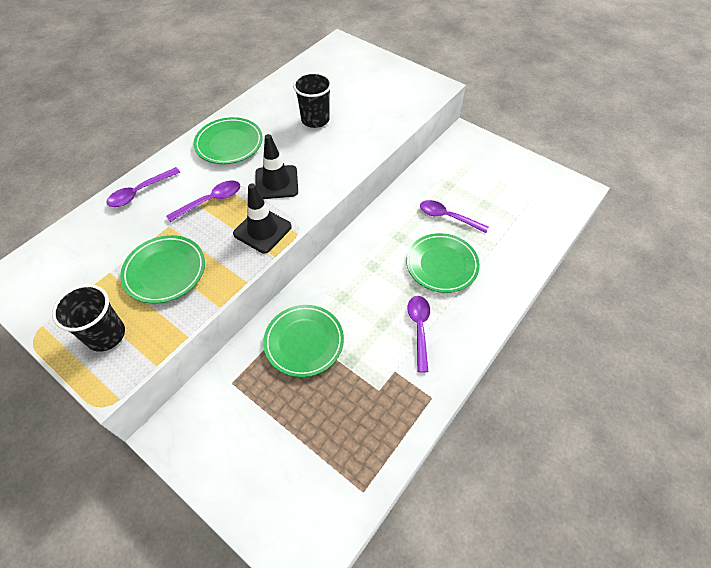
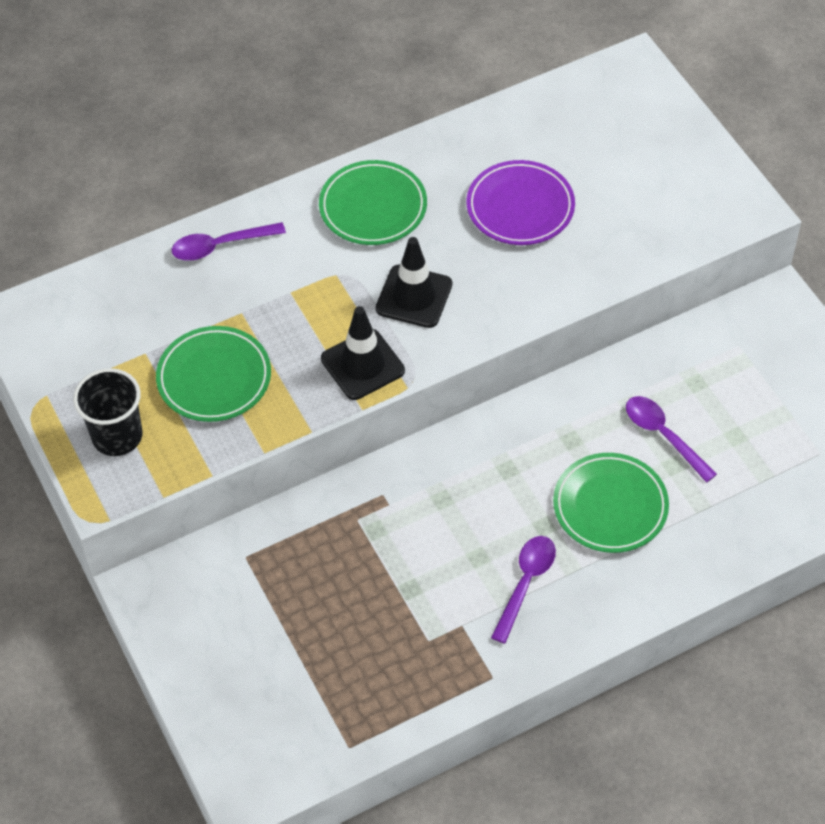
camera: 25 degrees right, 0 degrees up
purple spoon [166,181,240,222] -> none
green plate [263,305,344,377] -> none
black cup [293,72,332,128] -> purple plate [467,160,575,245]

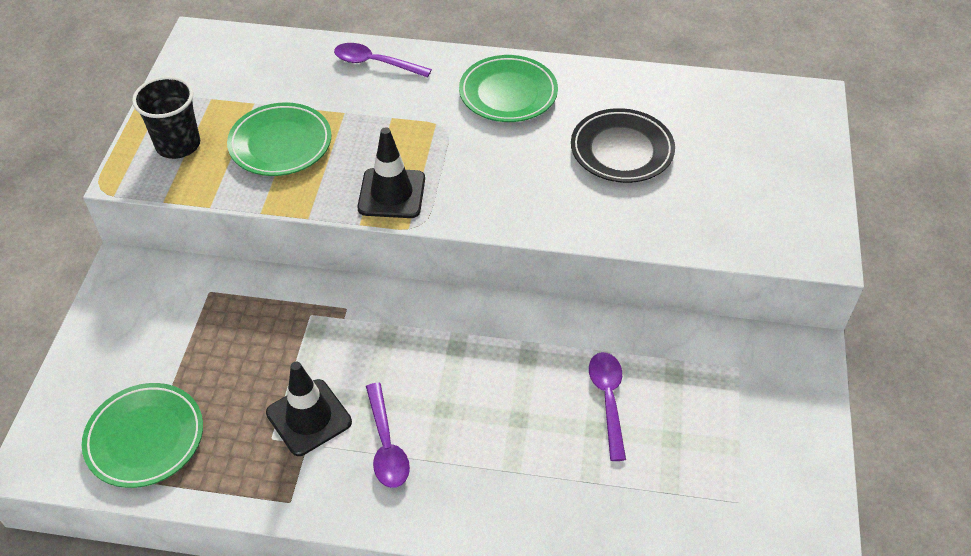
camera: 35 degrees right, 5 degrees down
black traffic cone [376,237,452,328] -> black traffic cone moved to [266,362,352,456]
purple plate [467,160,575,245] -> black plate [571,108,675,183]
purple spoon [491,536,556,643] -> purple spoon turned 105 degrees clockwise [366,383,410,488]
green plate [553,453,669,553] -> green plate moved to [82,383,203,488]

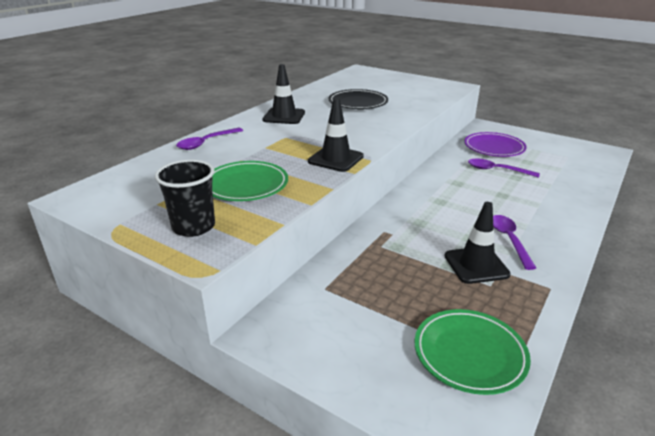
camera: 65 degrees left, 20 degrees down
purple spoon [366,383,410,488] -> purple spoon turned 105 degrees counterclockwise [493,215,536,270]
green plate [459,55,558,122] -> black traffic cone [262,64,305,124]
none -> purple plate [464,132,527,157]

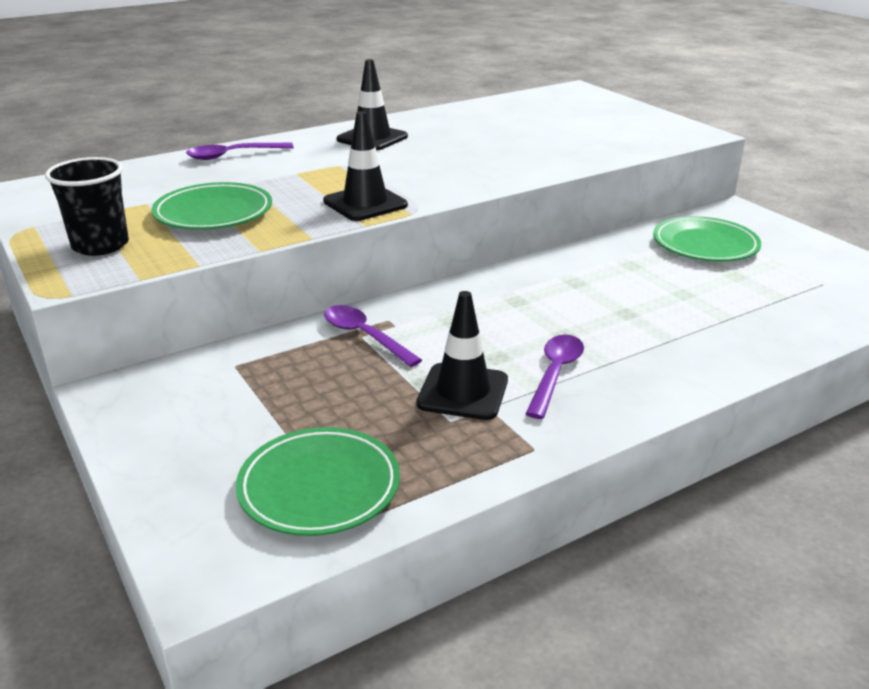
camera: 25 degrees right, 0 degrees up
black plate [329,89,388,109] -> none
purple plate [464,132,527,157] -> green plate [653,216,761,262]
purple spoon [468,159,540,178] -> purple spoon moved to [324,305,422,367]

